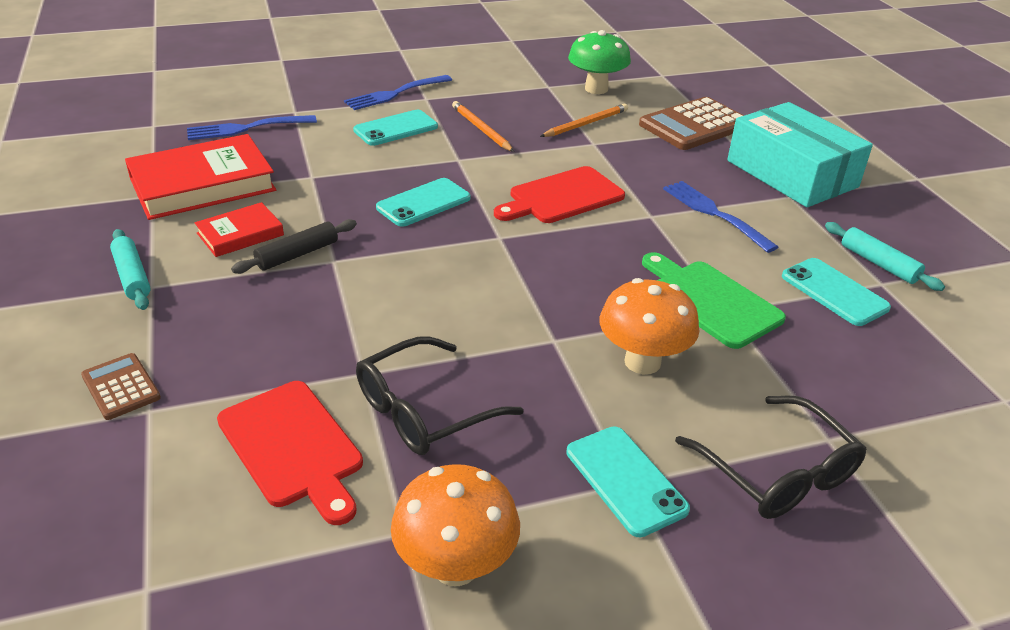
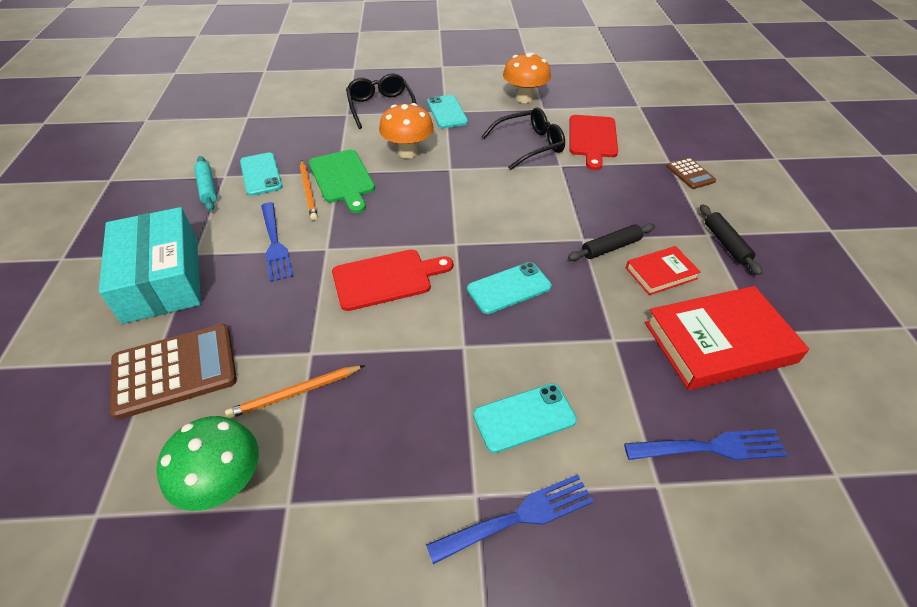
camera: 165 degrees left, 10 degrees up
turquoise rolling pin [110,229,151,310] -> black rolling pin [700,205,763,275]
red cutting board [217,381,363,525] -> red cutting board turned 150 degrees counterclockwise [569,115,618,170]
orange pencil [452,101,514,152] -> orange pencil moved to [300,160,318,221]

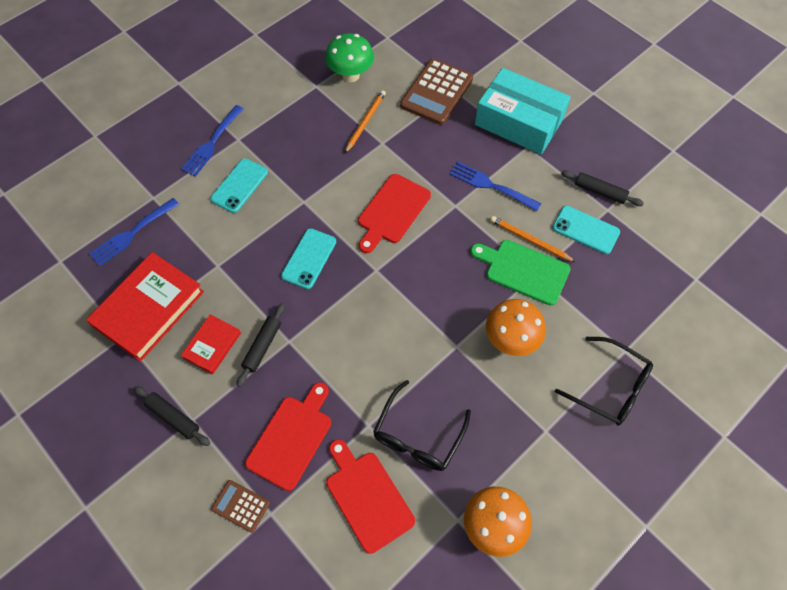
camera: 140 degrees right, 15 degrees up
turquoise rolling pin [194,156,217,211] -> black rolling pin [561,170,644,206]
turquoise phone [427,95,468,128] -> none
none -> red cutting board [245,382,331,491]

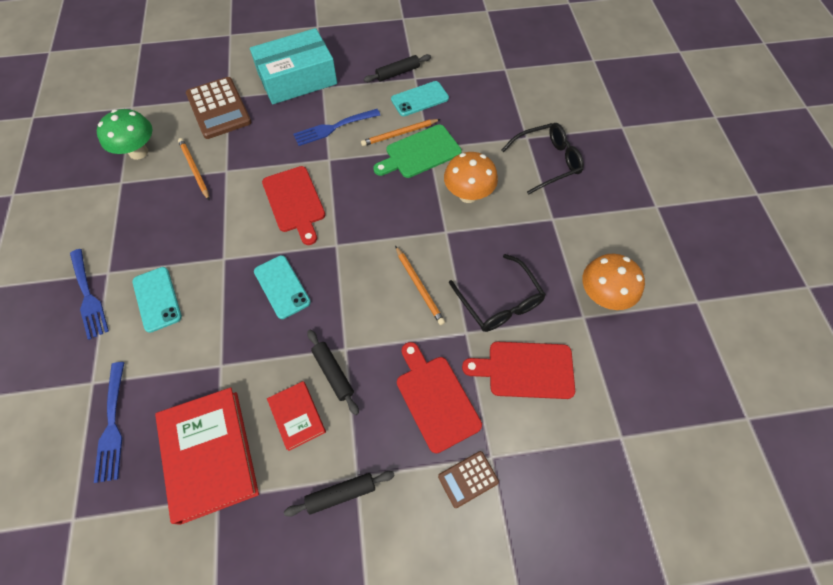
camera: 55 degrees left, 0 degrees up
none -> orange pencil [395,246,445,325]

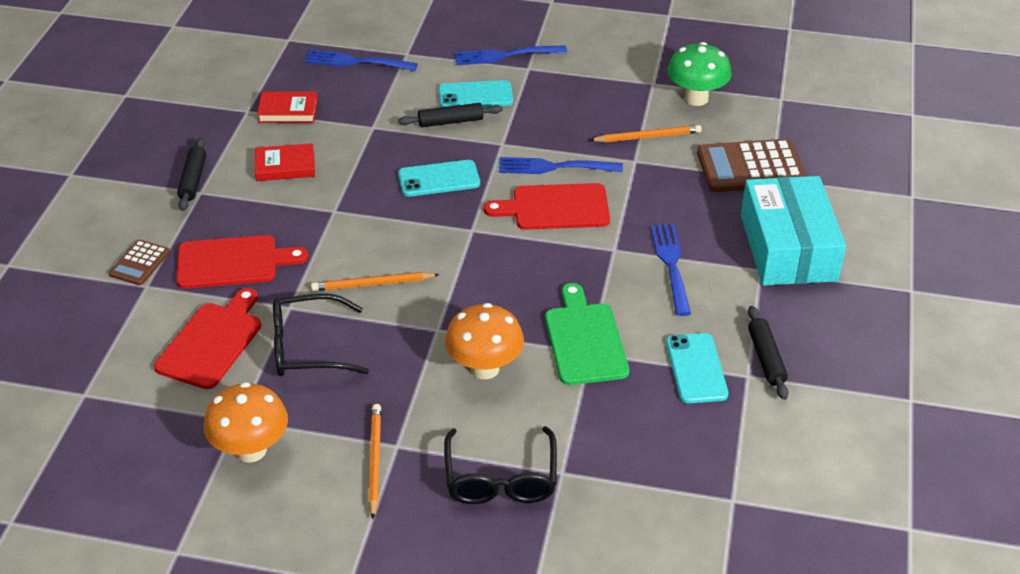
camera: 110 degrees right, 20 degrees down
red book [155,387,259,525] -> red book [257,91,318,123], size x0.53
black rolling pin [307,330,359,415] -> black rolling pin moved to [398,103,503,127]
orange pencil [361,119,440,146] -> orange pencil moved to [368,404,381,519]
brown calculator [438,451,499,508] -> brown calculator turned 150 degrees counterclockwise [109,240,170,285]
none -> blue fork [499,157,623,174]

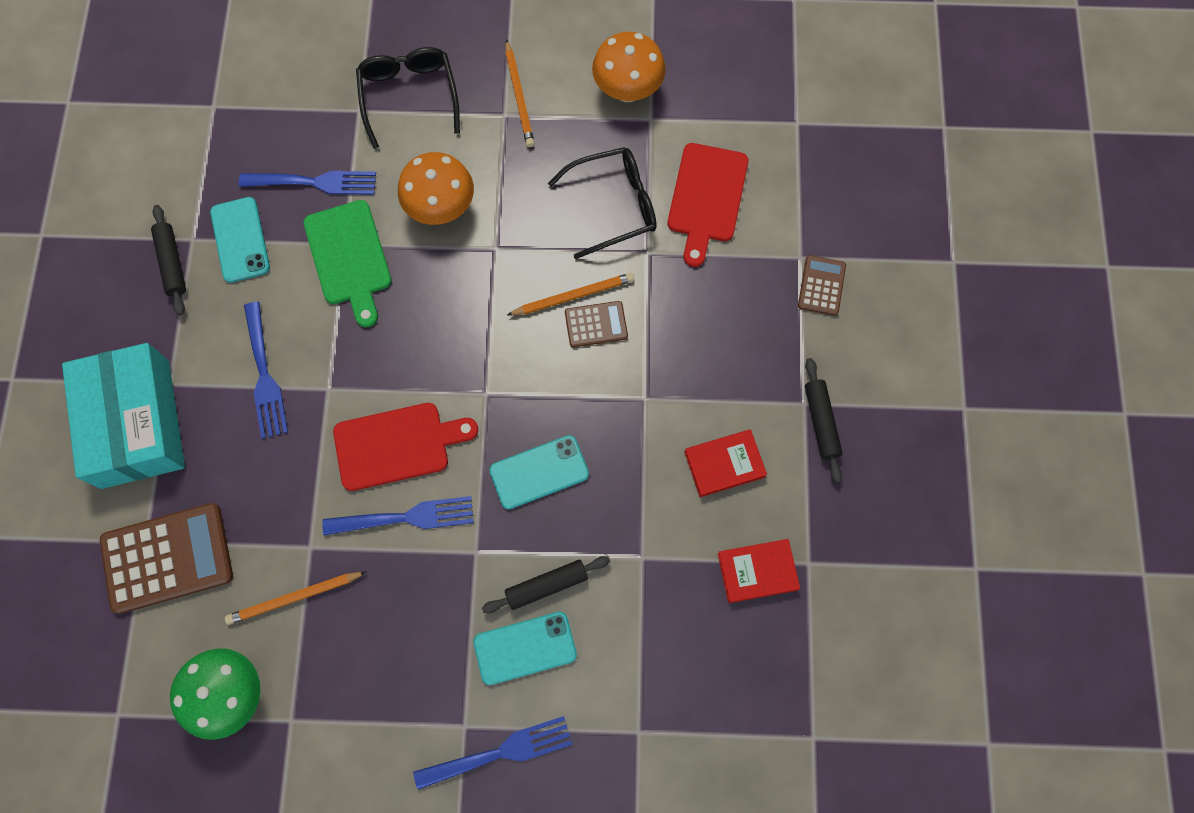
camera: 170 degrees right, 30 degrees up
red cutting board [176,235,308,289] -> none
blue fork [305,50,418,71] -> blue fork moved to [239,171,376,195]
none -> brown calculator [565,301,628,347]

